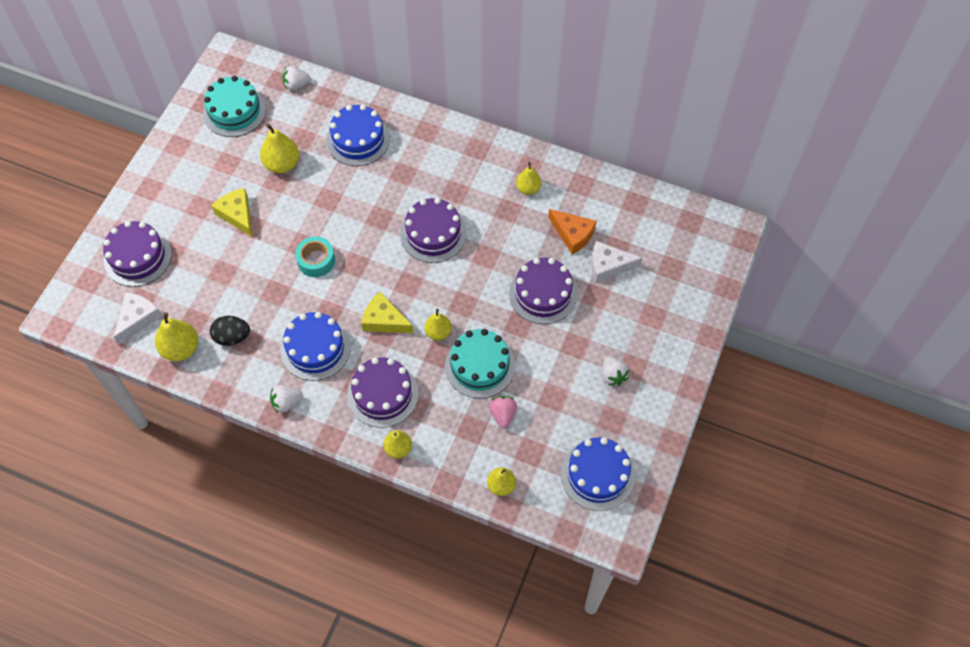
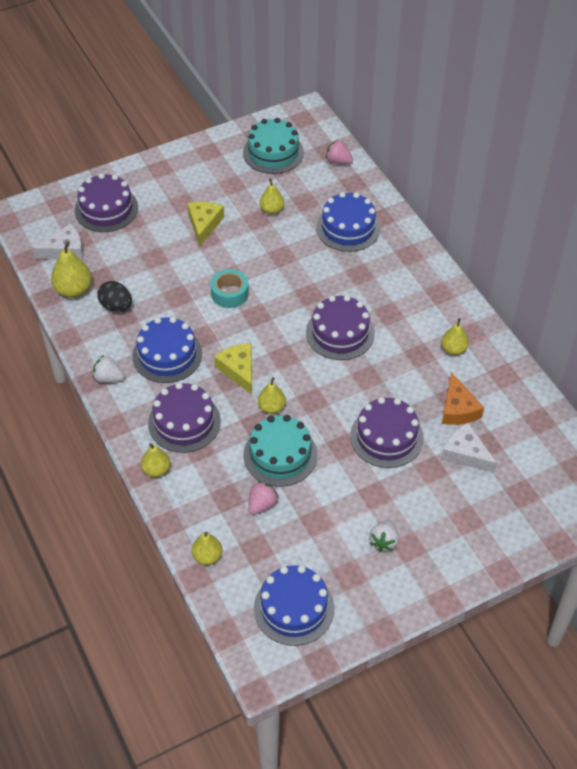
camera: 40 degrees right, 10 degrees down
yellow pear [260,123,299,173] -> yellow pear [260,178,284,215], size x0.65
white strawberry [282,66,311,90] -> pink strawberry [326,140,353,164]

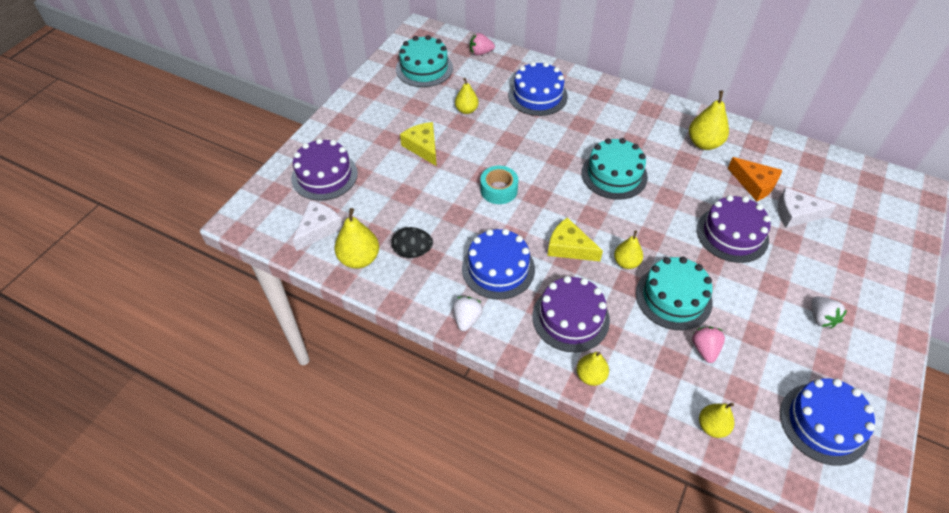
camera: 35 degrees left, 0 degrees up
white strawberry [93,355,125,383] -> white strawberry turned 120 degrees clockwise [453,297,483,331]
purple cake [306,295,375,360] -> turquoise cake [581,138,648,200]
yellow pear [441,318,469,355] -> yellow pear [689,91,729,150], size x1.54

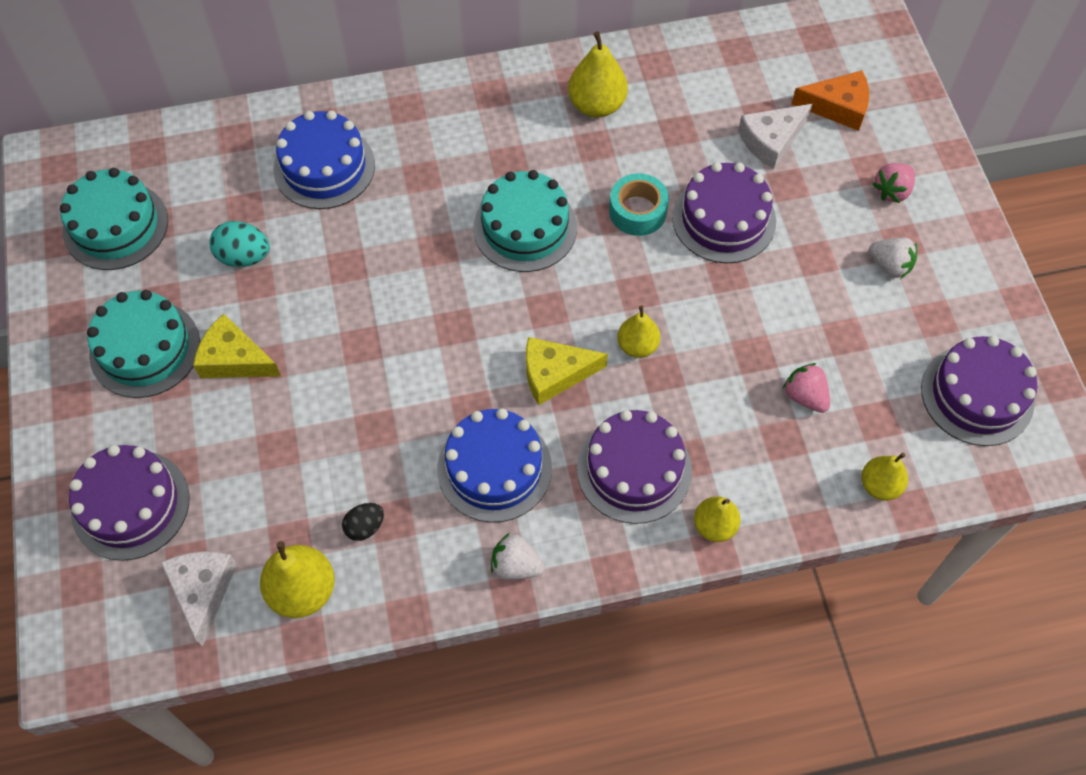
camera: 40 degrees left, 10 degrees up
black egg [391,227,433,258] -> black egg [342,503,384,541], size x0.66
white strawberry [453,297,483,331] -> white strawberry turned 45 degrees counterclockwise [491,533,545,580]
yellow pear [455,78,479,114] -> turquoise egg [210,221,270,267]
pink strawberry [470,33,495,56] -> pink strawberry moved to [873,163,915,203]
turquoise tape [480,166,518,204] -> turquoise tape moved to [609,173,669,236]
turquoise cake [636,257,713,330] -> turquoise cake moved to [87,290,200,398]
orange cheese [728,157,782,201] -> orange cheese moved to [792,71,869,131]
blue cake [780,378,875,466] -> purple cake [921,336,1037,446]

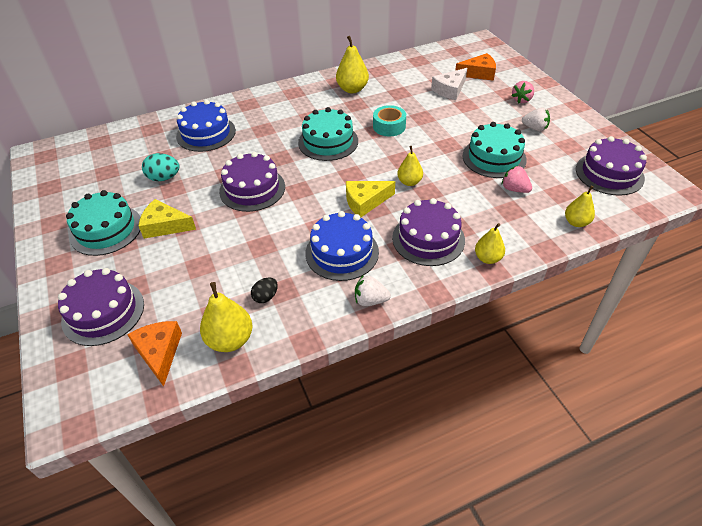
camera: 10 degrees left, 15 degrees down
turquoise cake [60,168,168,270] -> turquoise cake moved to [463,122,527,178]
white cheese [161,551,237,647] -> orange cheese [127,321,182,387]
purple cake [672,162,776,263] -> purple cake moved to [219,152,285,212]

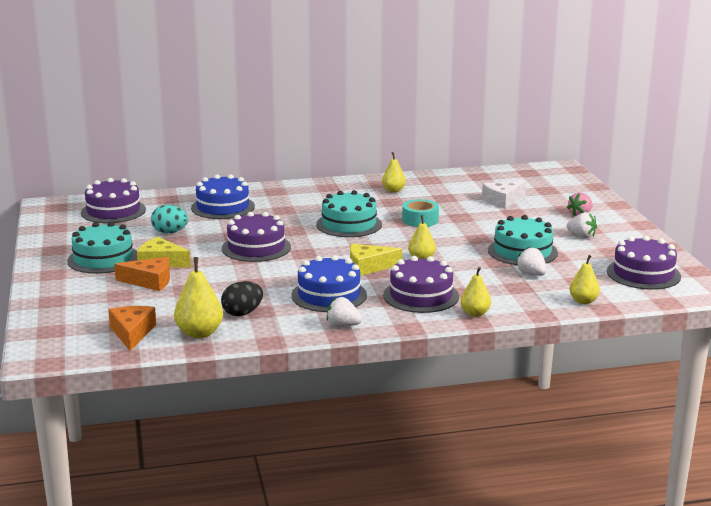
camera: 10 degrees right, 25 degrees down
purple cake [58,268,144,346] -> purple cake moved to [81,178,146,223]
black egg [251,278,278,303] -> black egg [221,281,263,316], size x1.51
yellow pear [336,36,369,93] -> yellow pear [382,152,406,193], size x0.65
orange cheese [455,53,496,81] -> orange cheese moved to [114,257,170,291]
pink strawberry [502,166,532,193] -> white strawberry [516,247,547,275]

